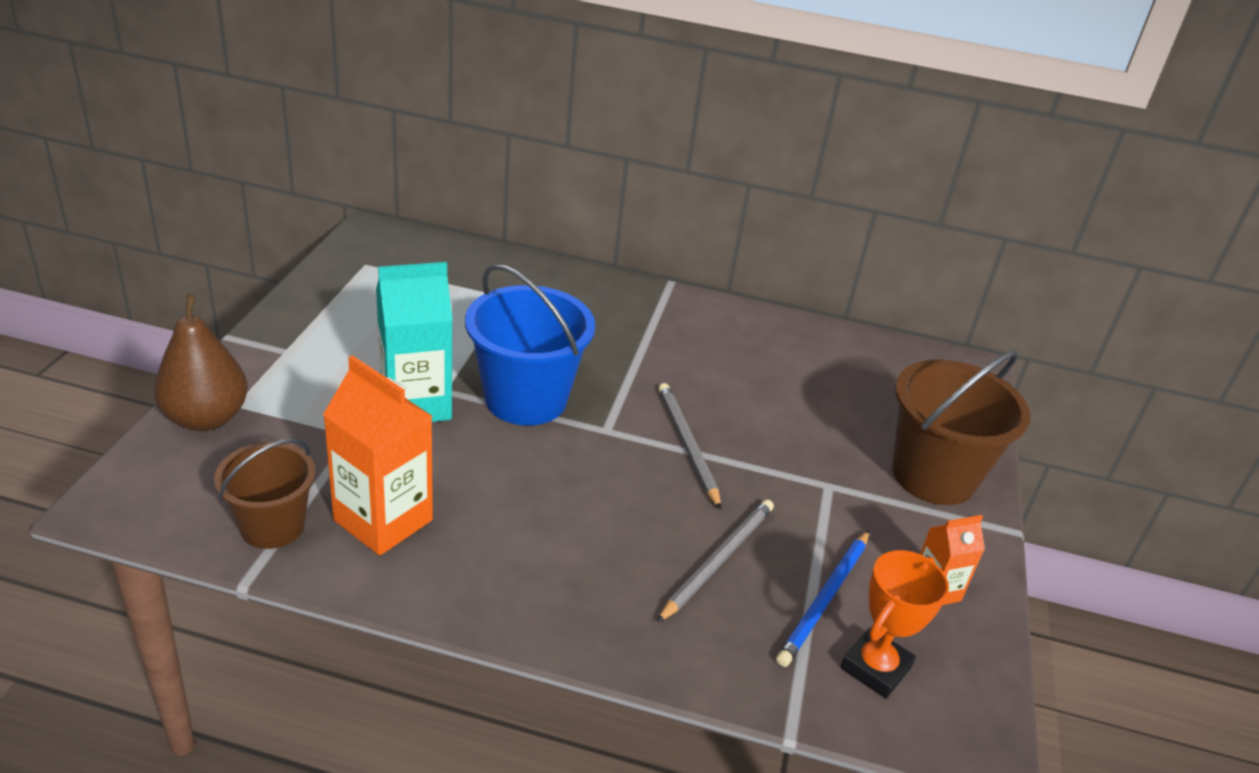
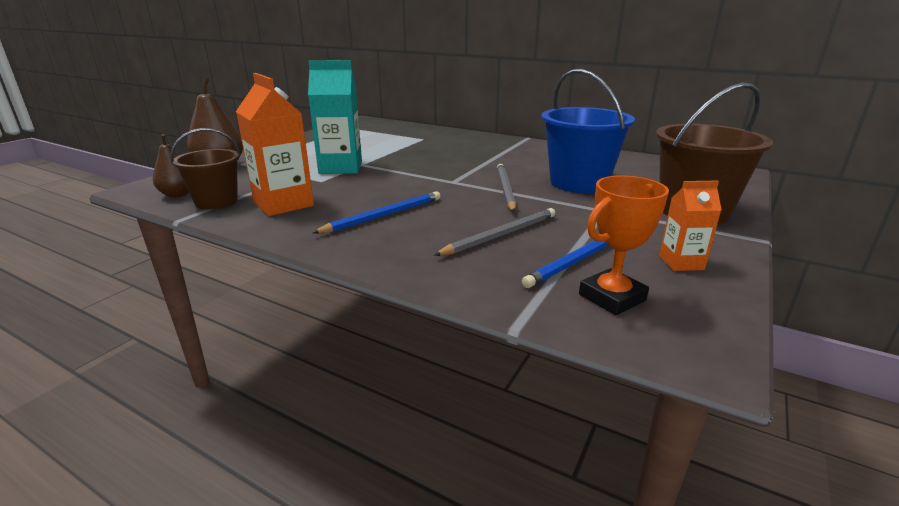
camera: 20 degrees right, 10 degrees down
blue bucket [465,264,595,425] -> blue bucket moved to [541,69,635,193]
none -> brown pear [153,134,189,198]
none -> blue pencil [313,191,440,233]

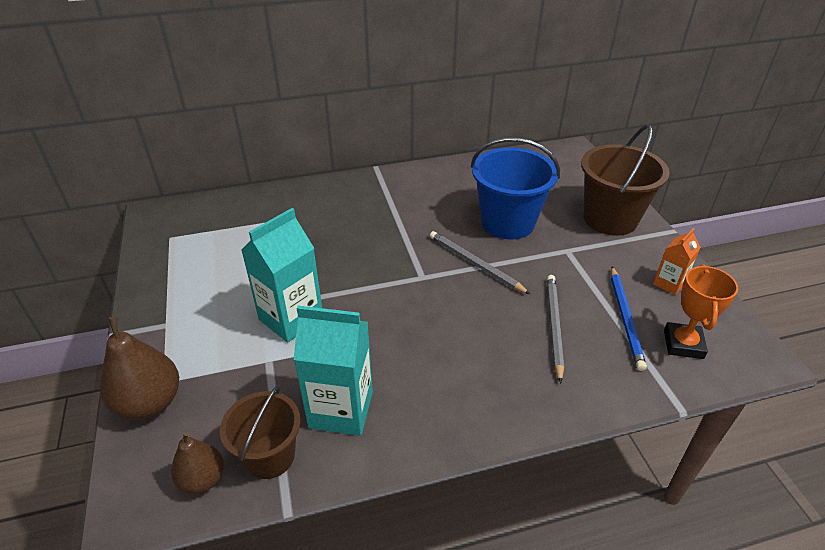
camera: 45 degrees left, 15 degrees up
orange carton [236,73,314,216] -> turquoise carton [293,306,373,436]
blue pencil [313,191,440,233] -> none

